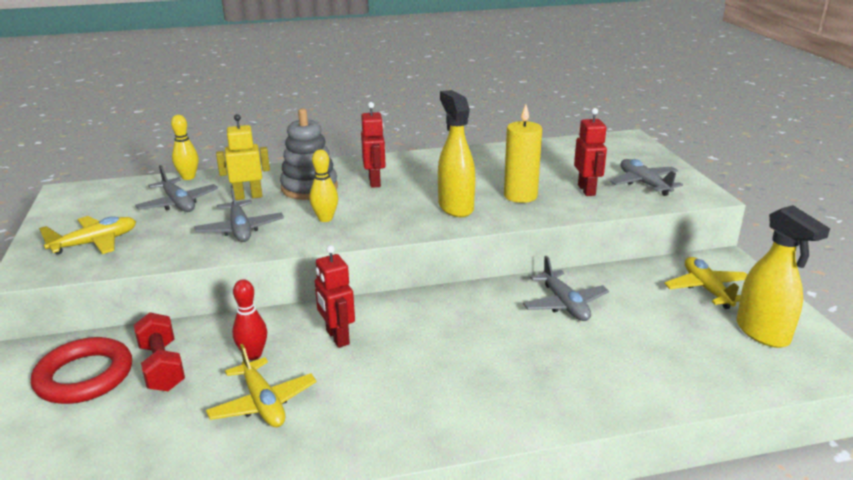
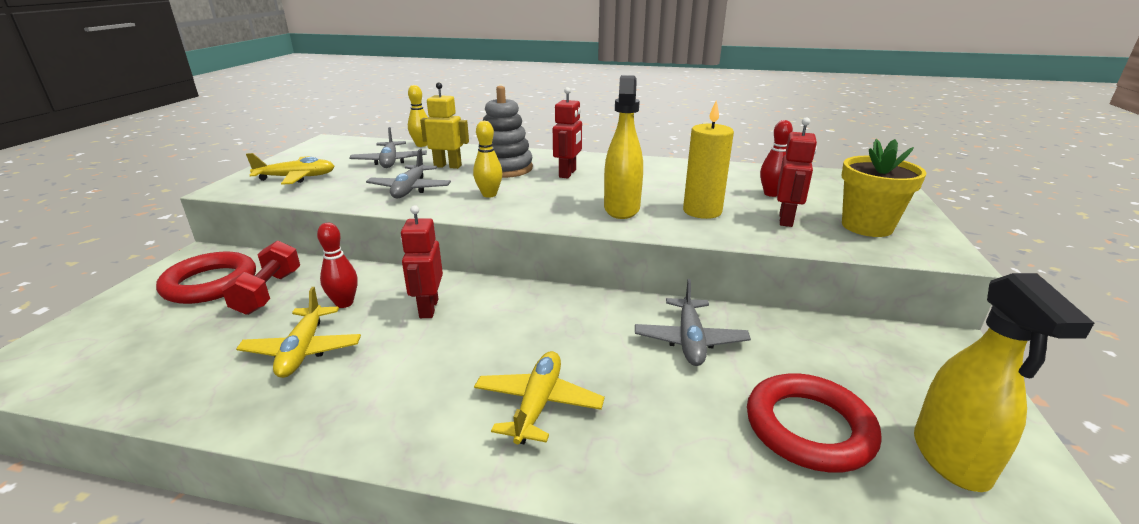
camera: 25 degrees right, 0 degrees up
grey plane [610,159,683,196] -> yellow flower pot [841,139,926,237]
yellow plane [664,257,747,309] -> yellow plane moved to [474,351,605,444]
none -> red ring [747,373,882,473]
none -> red bowling pin [760,120,793,197]

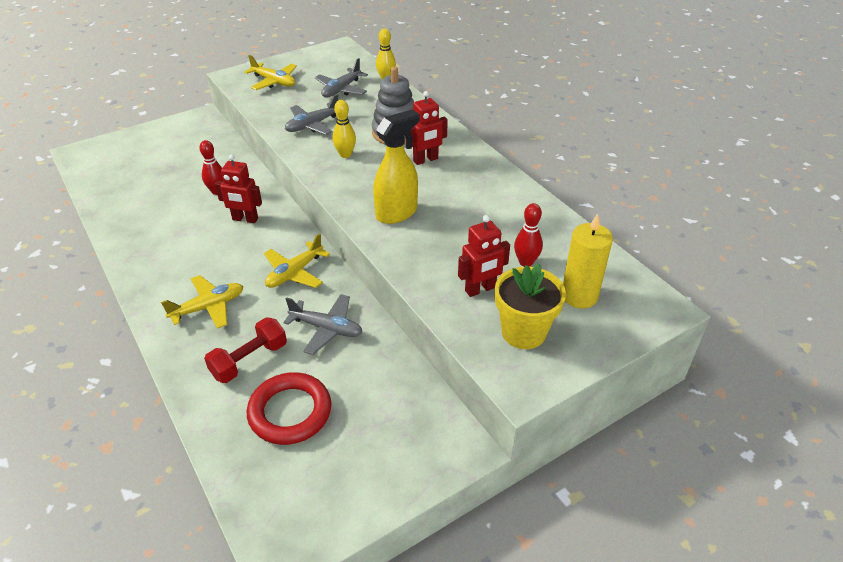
camera: 45 degrees right, 15 degrees up
red ring [156,252,256,304] -> none
red dumbbell [221,240,300,315] -> red dumbbell moved to [204,317,287,383]
yellow plane [236,287,361,378] -> yellow plane moved to [264,233,330,288]
red robot [401,205,443,318] -> red robot turned 120 degrees counterclockwise [215,154,262,223]
yellow robot [420,83,469,169] -> none
grey plane [635,279,751,366] -> grey plane turned 120 degrees counterclockwise [283,294,363,355]
yellow candle [683,100,734,219] -> yellow candle moved to [563,213,613,308]
yellow spray bottle [914,273,1094,492] -> none

